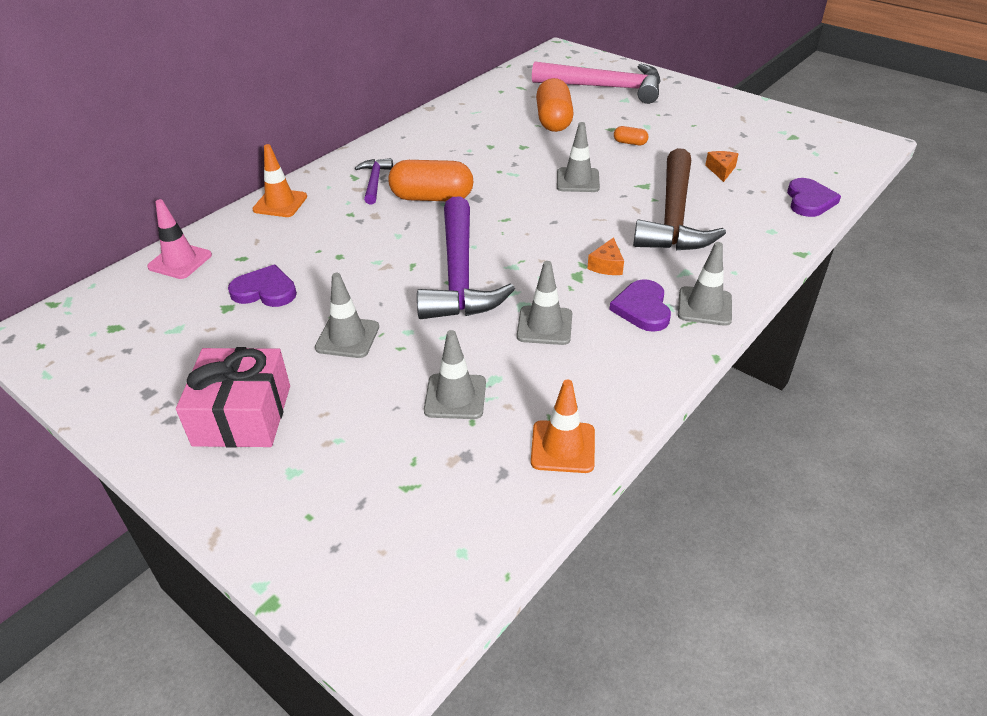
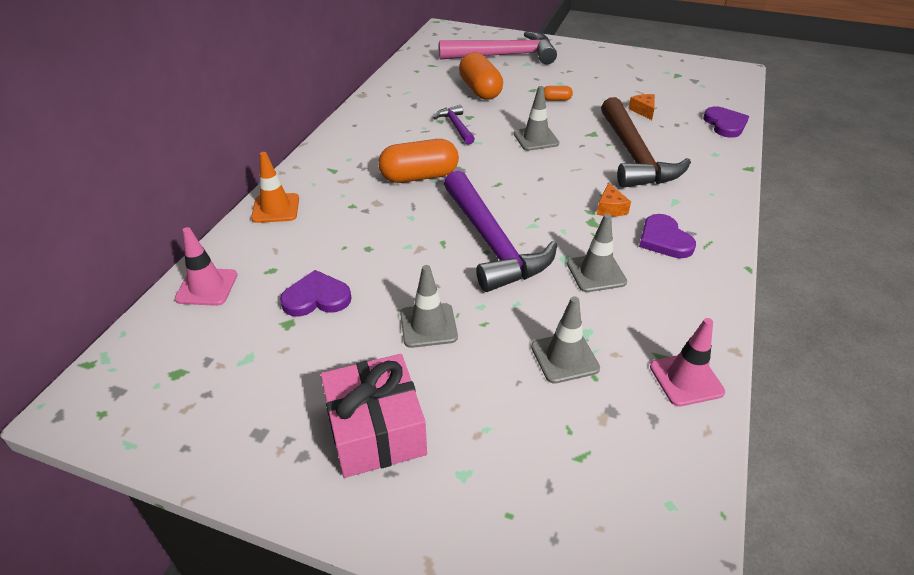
camera: 20 degrees left, 0 degrees up
purple hammer [355,158,393,204] -> purple hammer moved to [433,105,475,145]
orange traffic cone [531,379,595,473] -> pink traffic cone [650,318,725,407]
grey traffic cone [678,242,732,326] -> none

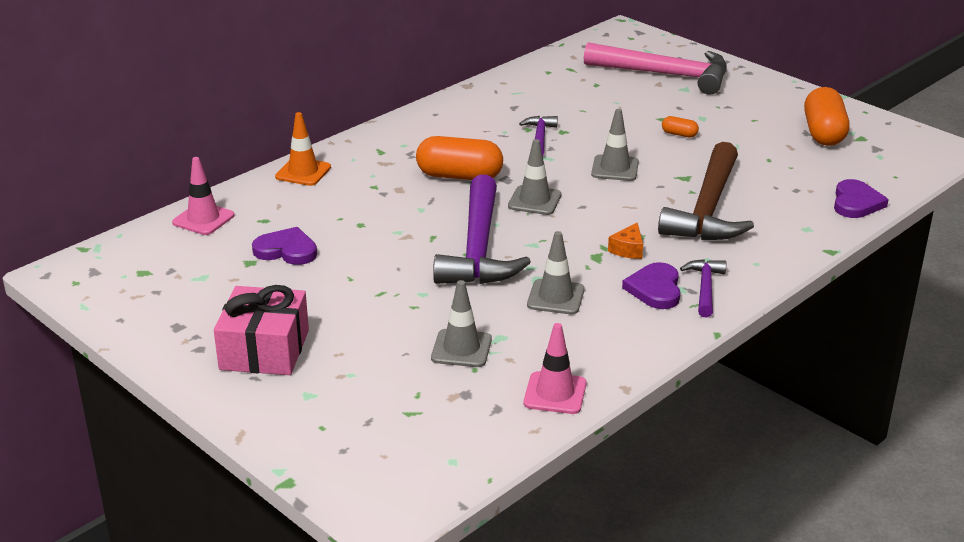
camera: 25 degrees right, 10 degrees down
grey traffic cone [400,265,458,348] -> grey traffic cone moved to [508,139,561,215]
orange capsule [459,52,503,100] -> orange capsule moved to [804,87,849,146]
orange cheese [628,94,655,120] -> none
none -> purple hammer [680,259,727,317]

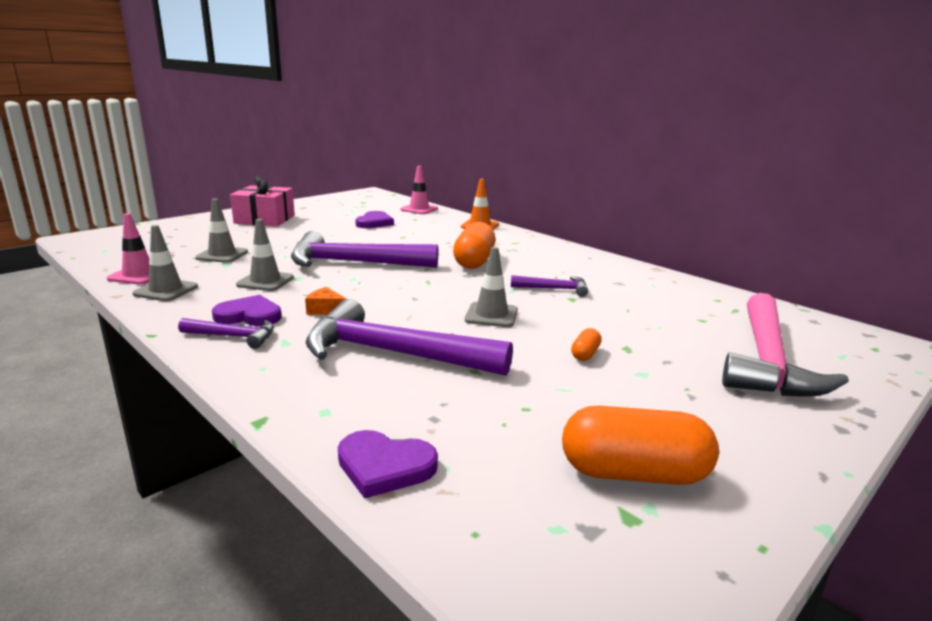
camera: 90 degrees right, 10 degrees down
grey traffic cone [508,139,561,215] -> grey traffic cone moved to [132,225,198,301]
brown hammer [658,142,754,240] -> purple hammer [306,299,513,376]

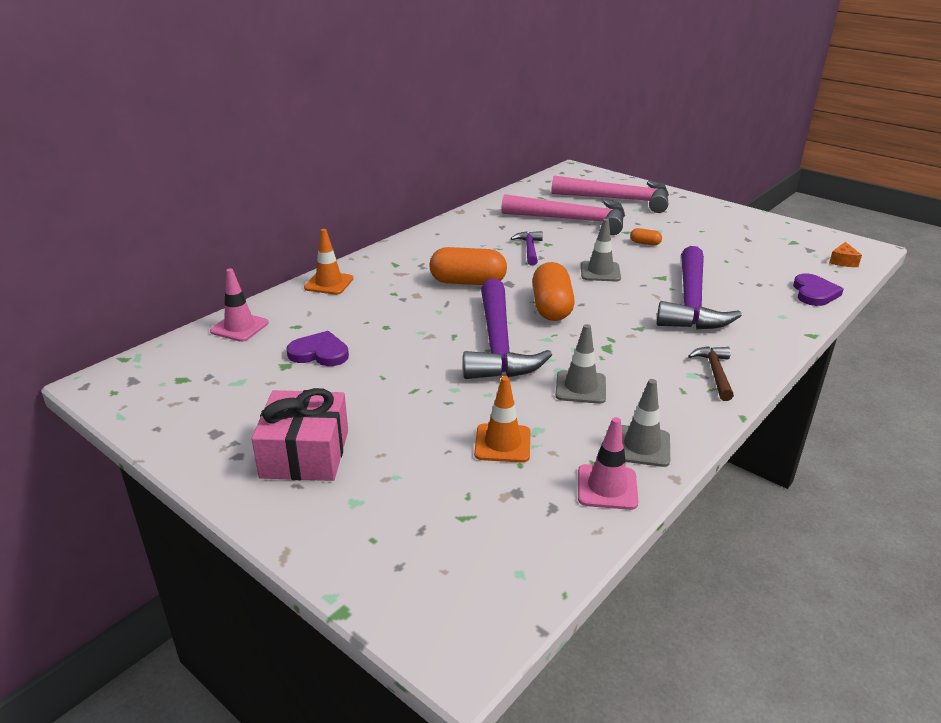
camera: 95 degrees left, 10 degrees up
purple hammer [178,318,274,349] -> brown hammer [688,347,734,401]
grey traffic cone [195,199,248,263] -> orange traffic cone [474,376,530,463]
purple heart [212,295,282,326] -> none
orange cheese [305,287,346,315] -> orange cheese moved to [829,242,862,267]
orange capsule [562,406,719,485] -> orange capsule moved to [532,262,575,321]
none -> pink hammer [501,194,625,235]

